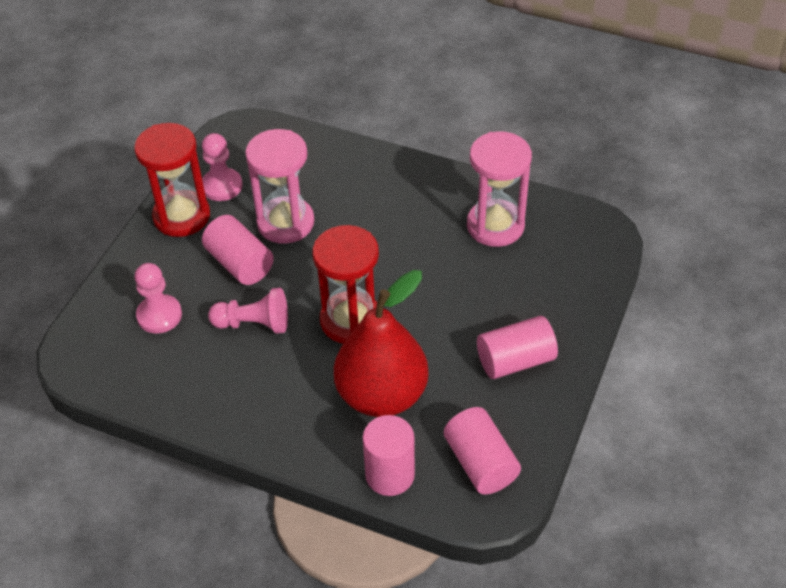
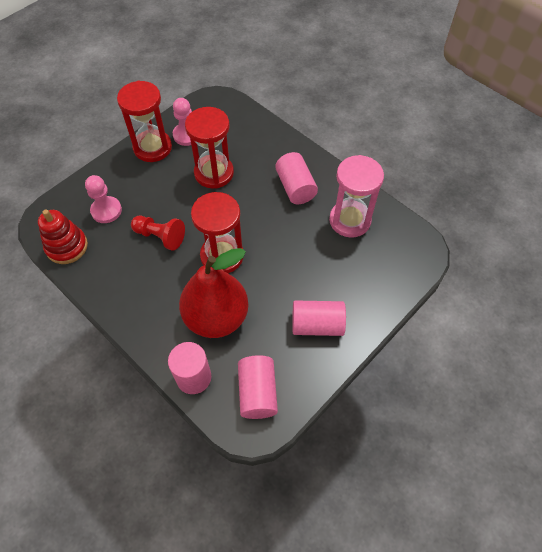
camera: 20 degrees right, 10 degrees up
pink cylinder [202,215,274,285] -> pink cylinder moved to [275,152,318,204]
pink pawn [208,288,288,334] -> red pawn [131,216,185,251]
pink hourglass [245,129,315,244] -> red hourglass [185,107,234,188]
none -> red stacking toy [38,209,88,264]

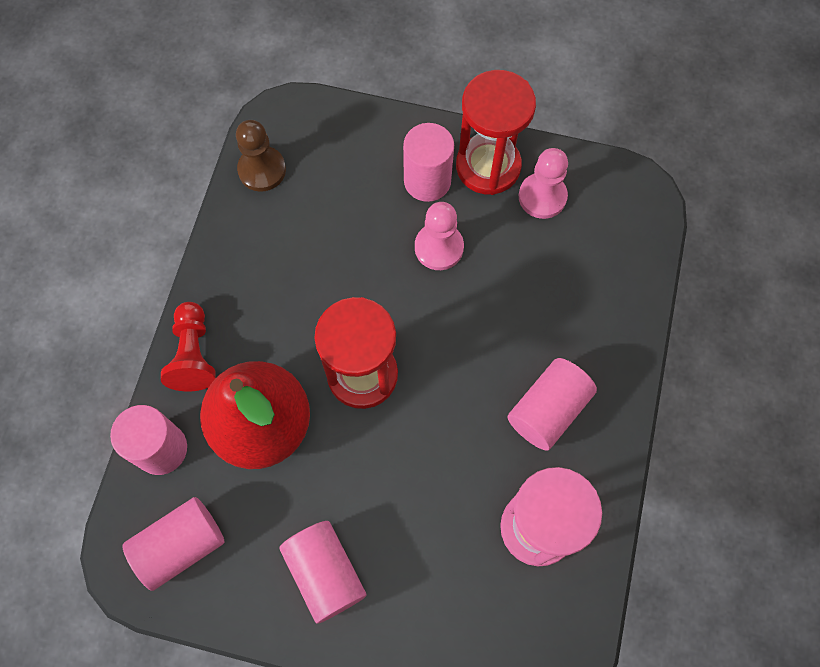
camera: 60 degrees right, 10 degrees up
red stacking toy [38,209,88,264] -> brown pawn [236,120,286,192]
pink pawn [85,175,122,223] -> pink pawn moved to [415,202,464,270]
red pawn [131,216,185,251] -> red pawn moved to [161,302,216,391]
red hourglass [185,107,234,188] -> none
none -> pink cylinder [403,123,454,202]

